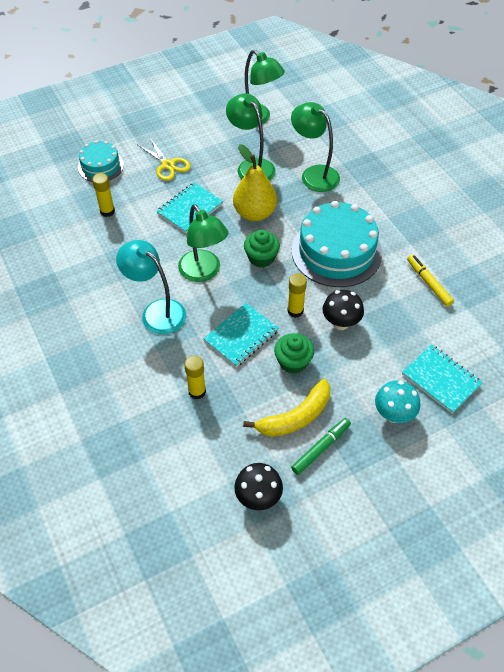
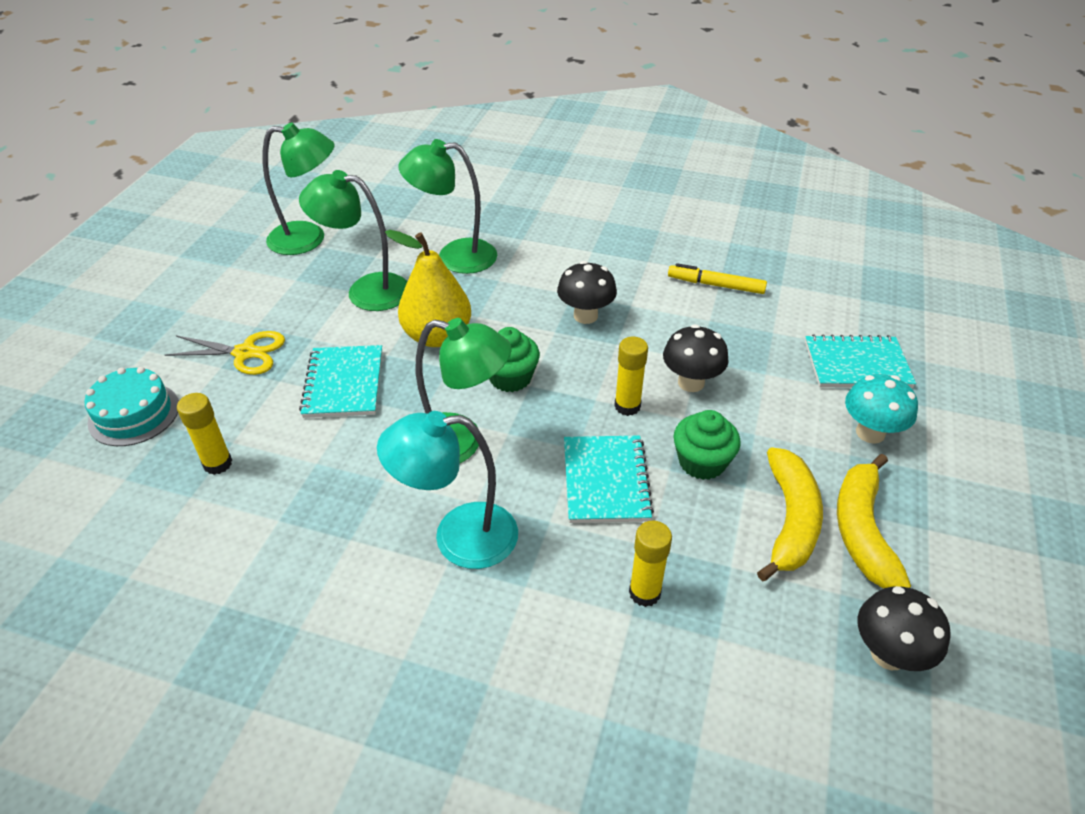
camera: 45 degrees left, 10 degrees down
green marker [291,418,351,475] -> yellow banana [837,454,911,589]
turquoise cake [292,201,382,287] -> black mushroom [557,261,617,324]

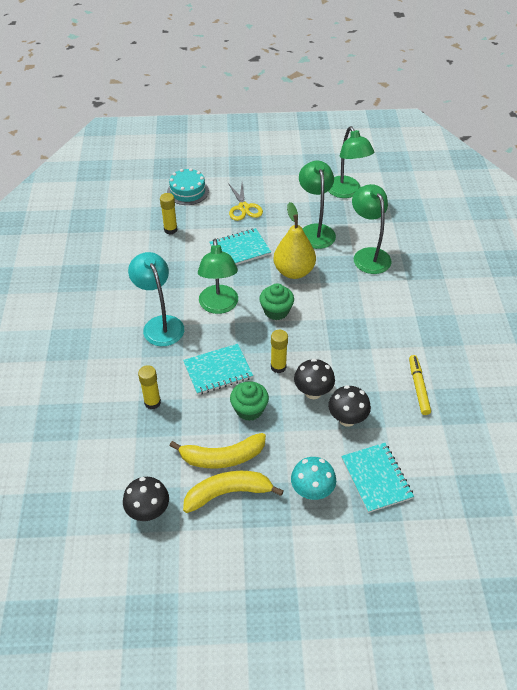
camera: 70 degrees right, 5 degrees up
black mushroom [557,261,617,324] -> black mushroom moved to [328,385,371,427]

